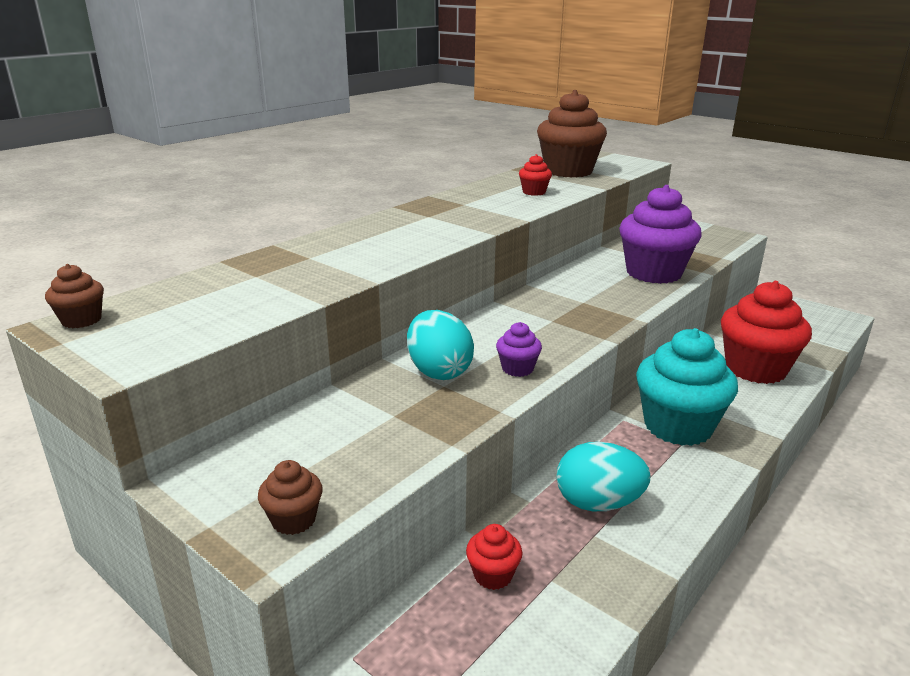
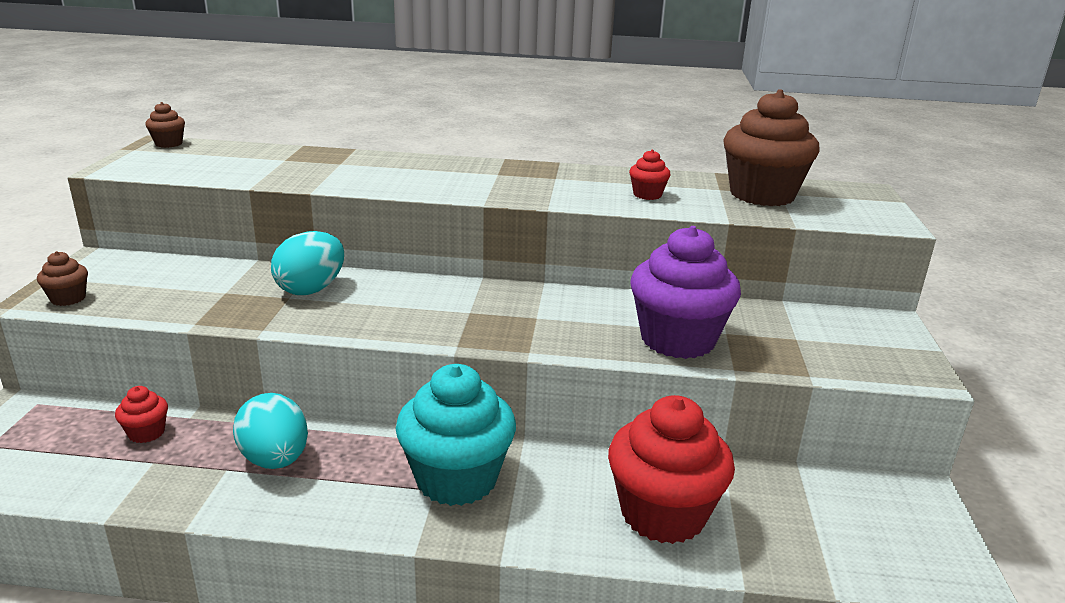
camera: 55 degrees right, 0 degrees up
purple cupcake [496,322,542,377] -> none

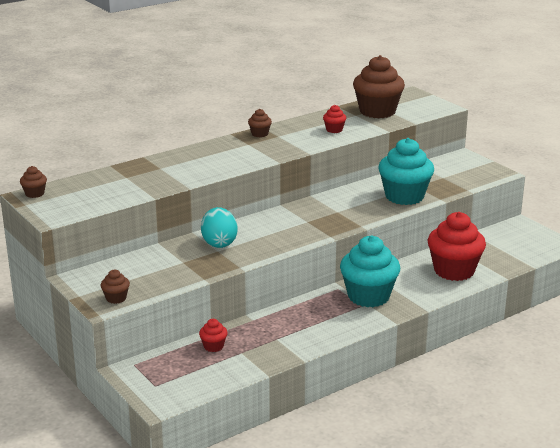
camera: 40 degrees left, 0 degrees up
turquoise egg [233,393,308,469] -> none
purple cupcake [630,226,741,359] -> turquoise cupcake [378,138,434,205]
none -> brown cupcake [248,109,272,137]

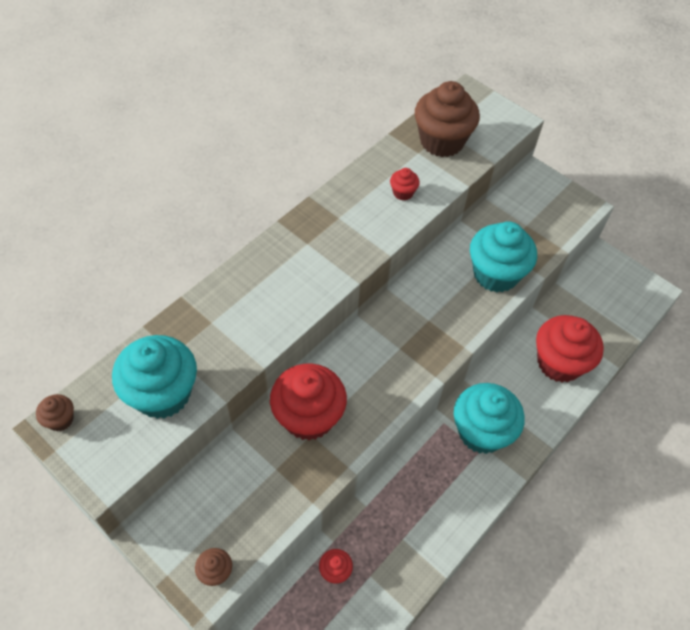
camera: 15 degrees left, 30 degrees up
turquoise egg [201,207,238,248] -> red cupcake [270,364,347,440]
brown cupcake [248,109,272,137] -> none
none -> turquoise cupcake [112,335,197,419]

